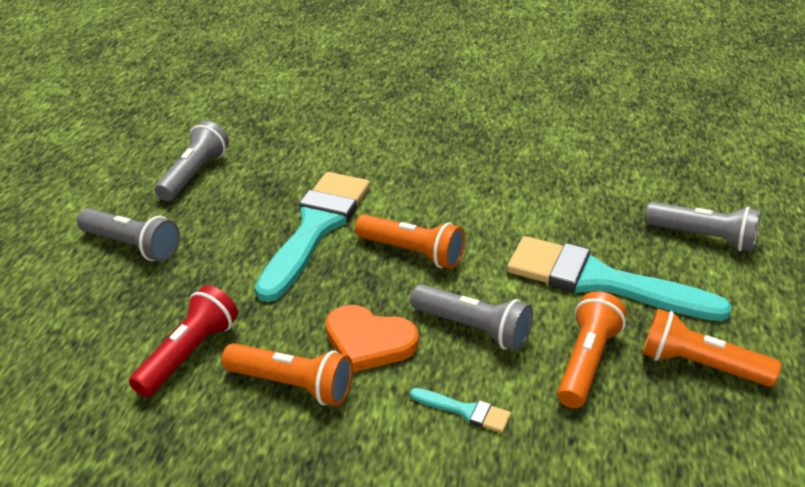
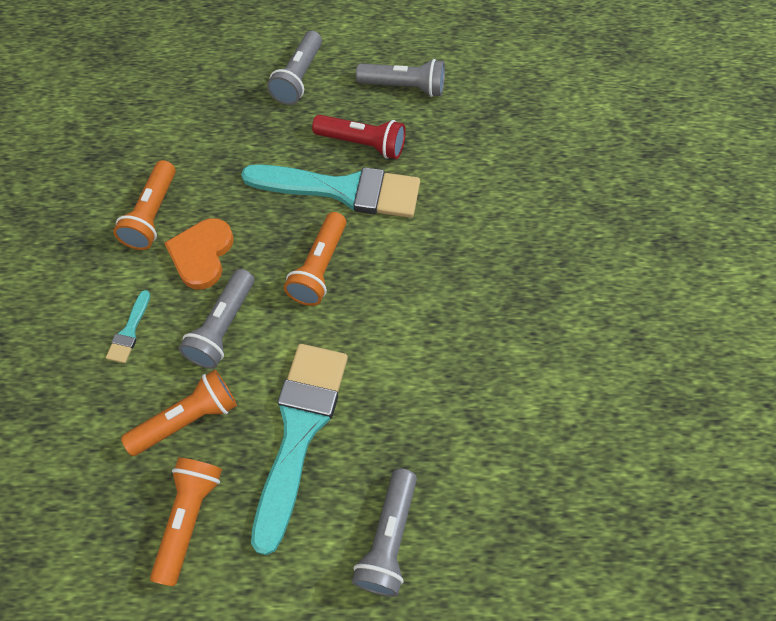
camera: 80 degrees right, 25 degrees up
red flashlight [129,285,238,398] -> red flashlight moved to [312,115,406,159]
orange flashlight [557,291,627,408] -> orange flashlight turned 45 degrees counterclockwise [121,370,237,456]

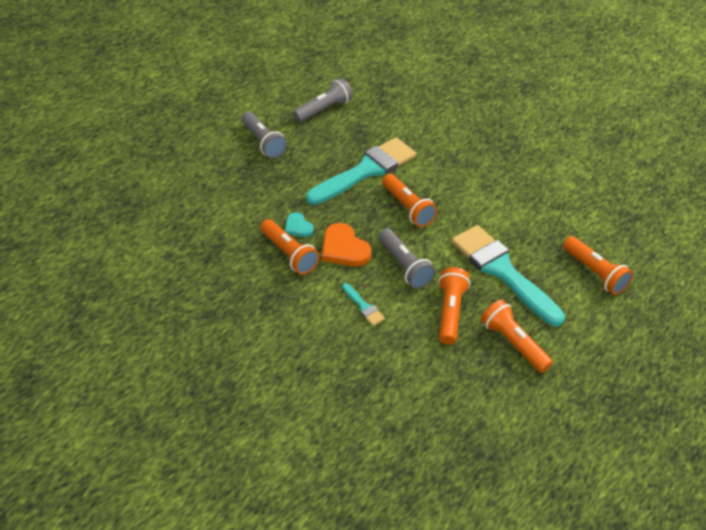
camera: 50 degrees left, 15 degrees down
red flashlight [312,115,406,159] -> none
grey flashlight [352,468,417,597] -> orange flashlight [563,236,633,295]
none -> turquoise heart [285,212,314,237]

